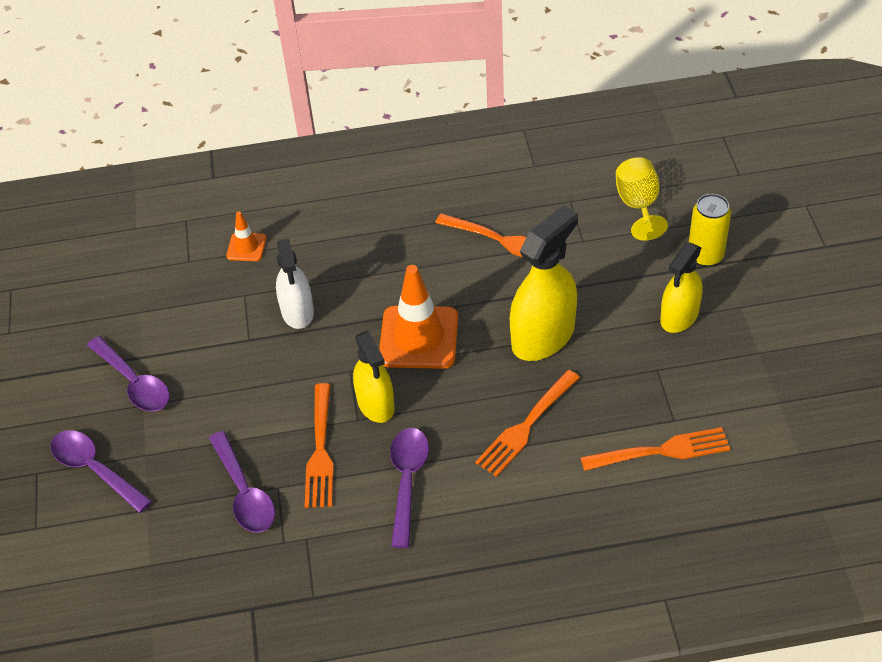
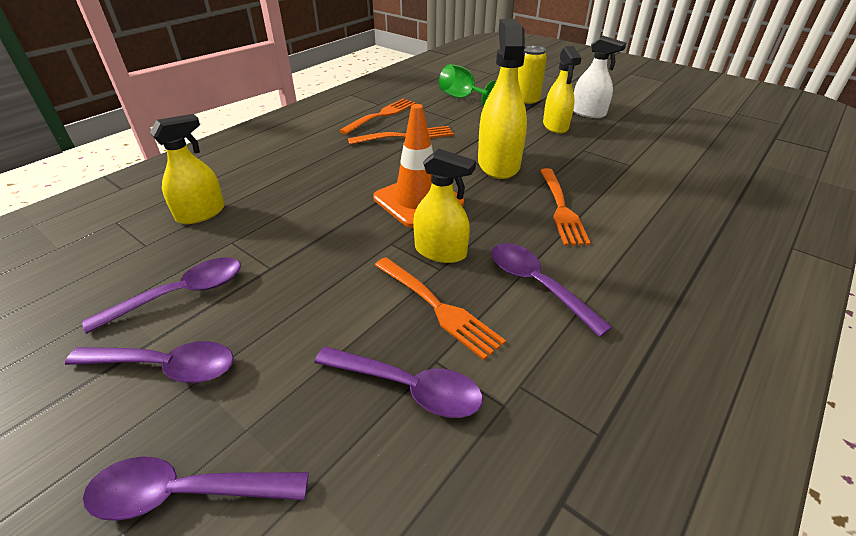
camera: 45 degrees left, 10 degrees down
orange traffic cone [226,212,267,261] -> yellow spray bottle [150,114,225,224]
white spray bottle [276,239,314,329] -> white spray bottle moved to [573,36,626,118]
orange fork [580,427,730,471] -> orange fork moved to [339,99,416,135]
yellow goblet [616,157,668,241] -> green goblet [439,64,496,107]
none -> purple spoon [82,257,241,334]

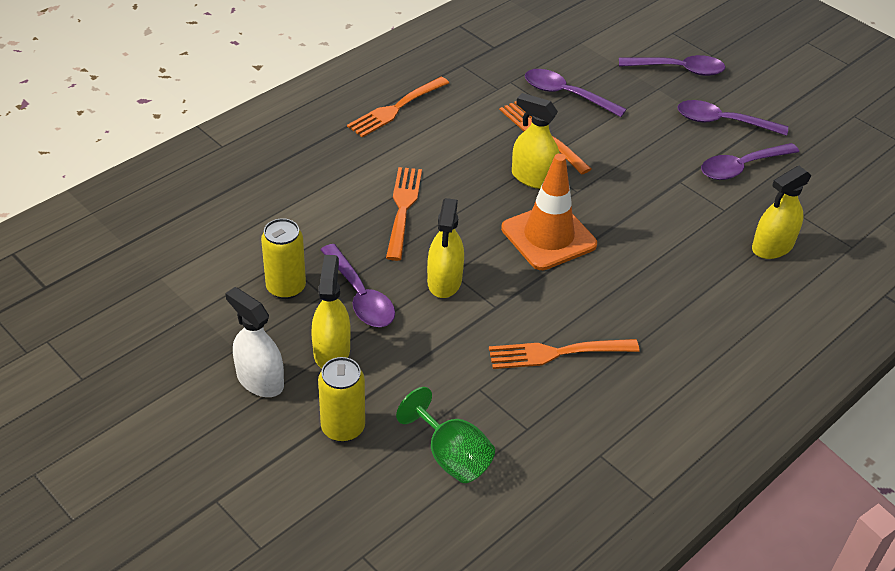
camera: 175 degrees left, 5 degrees up
orange fork [339,99,416,135] -> orange fork moved to [347,77,449,137]
yellow spray bottle [478,19,527,179] -> yellow spray bottle [427,198,464,298], size x0.65
purple spoon [491,243,612,337] -> purple spoon moved to [320,244,395,327]
none -> yellow can [261,218,306,299]

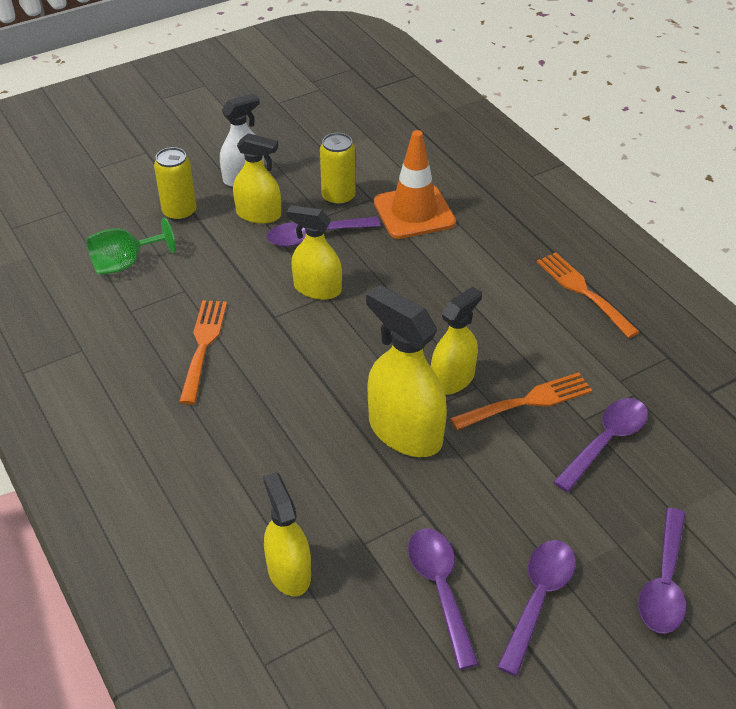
camera: 105 degrees right, 0 degrees up
orange fork [386,167,422,261] -> none
orange traffic cone [501,153,597,270] -> orange traffic cone moved to [374,130,456,239]
none -> yellow spray bottle [366,285,447,457]

